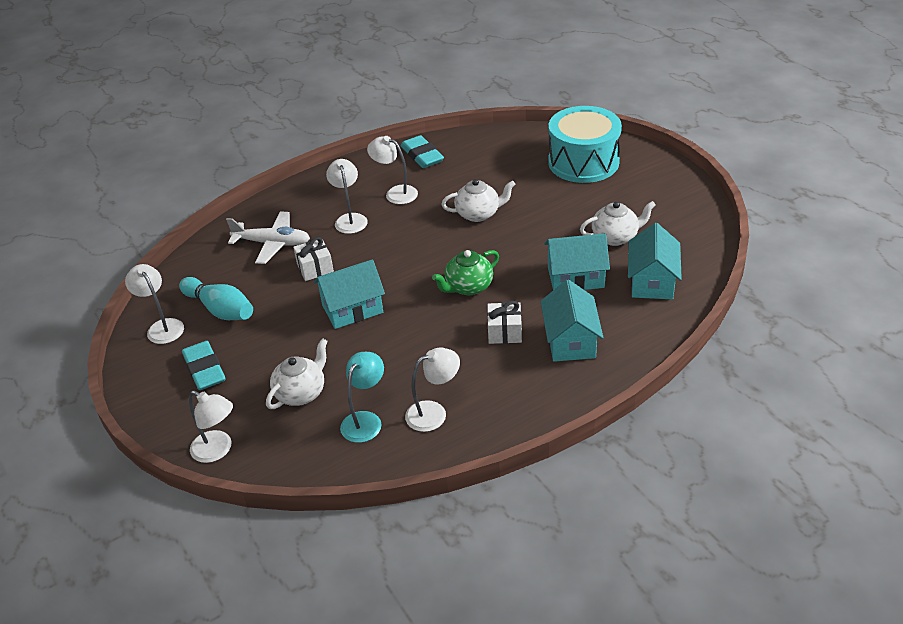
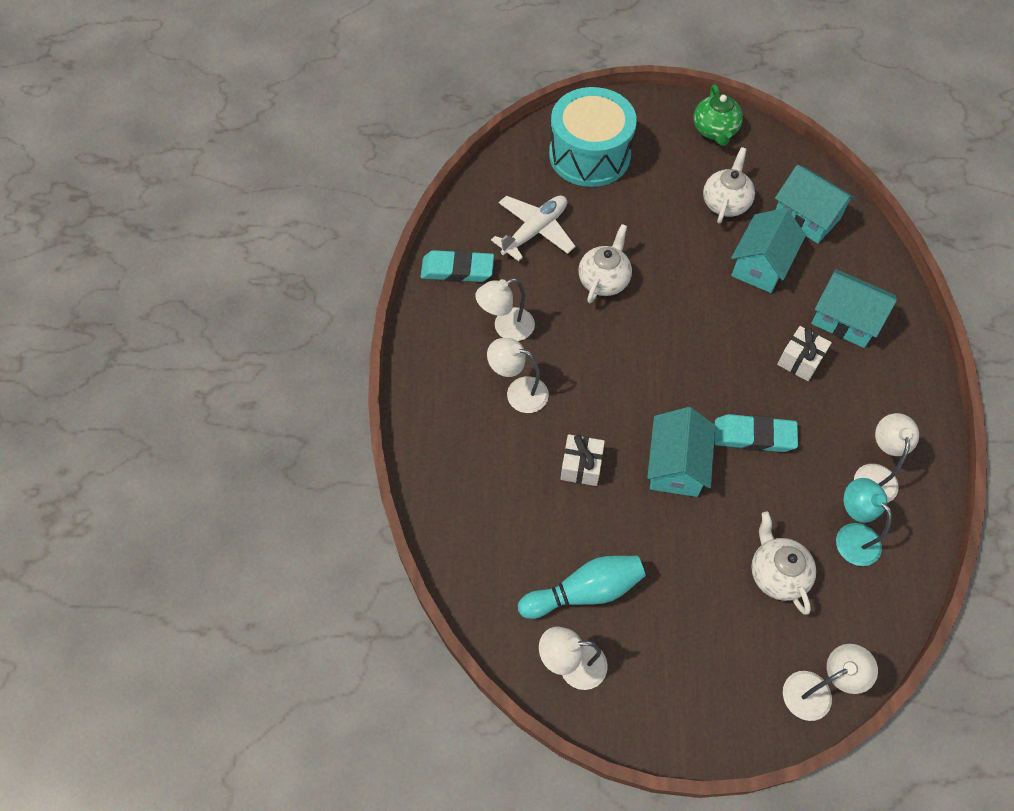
camera: 60 degrees left, 20 degrees up
turquoise eraser [182,341,225,390] -> turquoise eraser moved to [714,414,798,452]
white plane [226,211,310,264] -> white plane moved to [491,195,576,261]
green teapot [432,250,499,295] -> green teapot moved to [694,85,743,146]

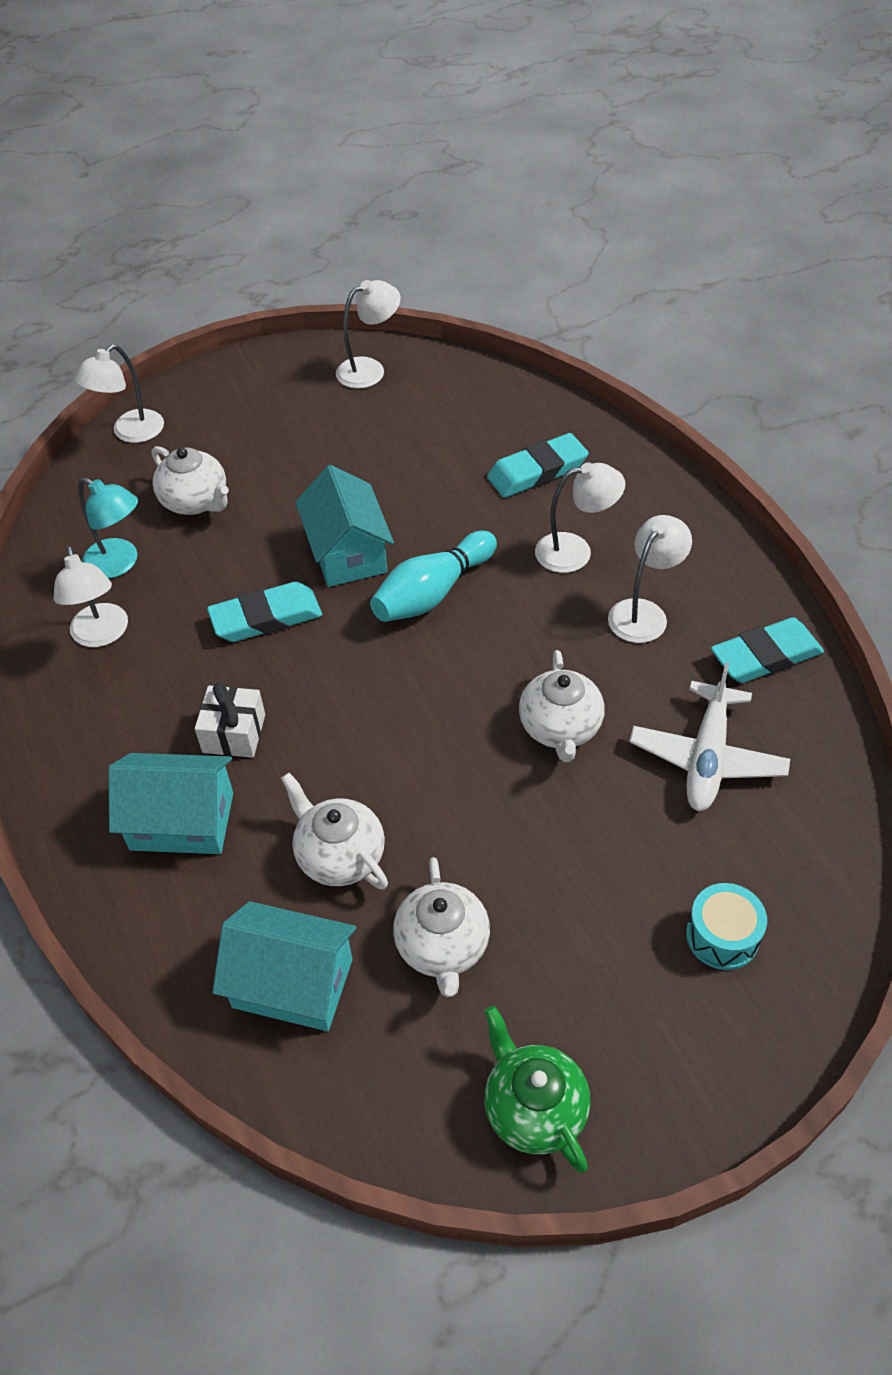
camera: 155 degrees right, 10 degrees down
turquoise bowling pin [518,556,646,619] -> turquoise bowling pin moved to [370,531,497,622]
turquoise drum [549,87,637,187] -> turquoise drum [686,883,767,970], size x0.45
white gift [561,434,605,486] -> none
turquoise house [731,208,806,293] -> white teapot [281,773,388,890]
none -> turquoise eraser [487,433,589,498]

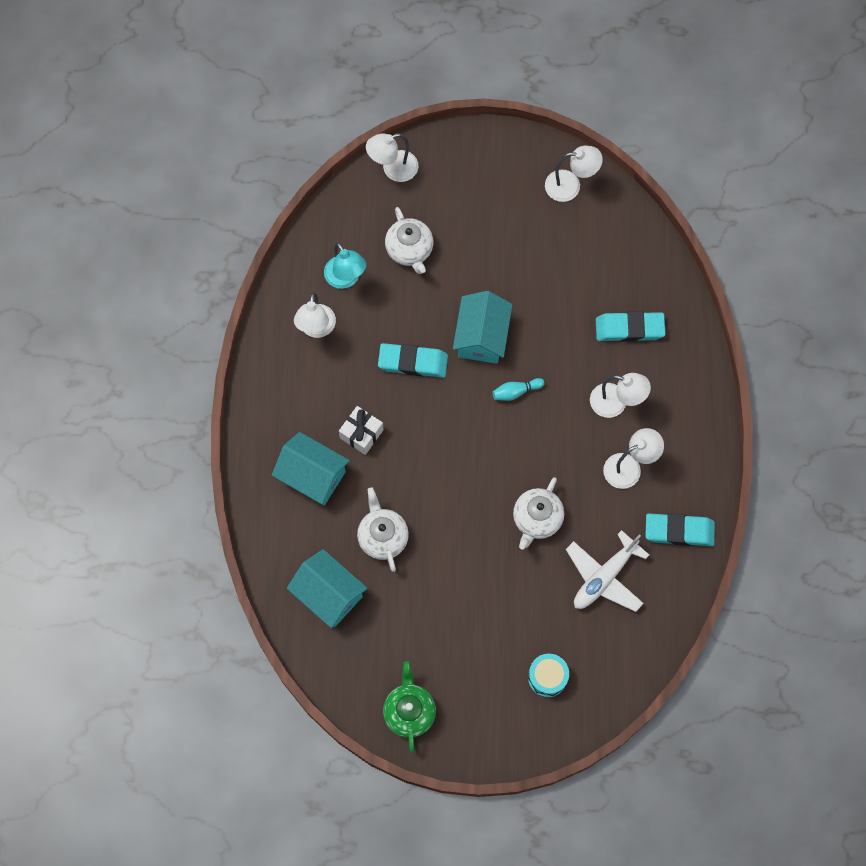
camera: 25 degrees right, 20 degrees up
turquoise bowling pin [370,531,497,622] -> turquoise bowling pin [492,378,545,401], size x0.53
white teapot [393,857,490,997] -> none

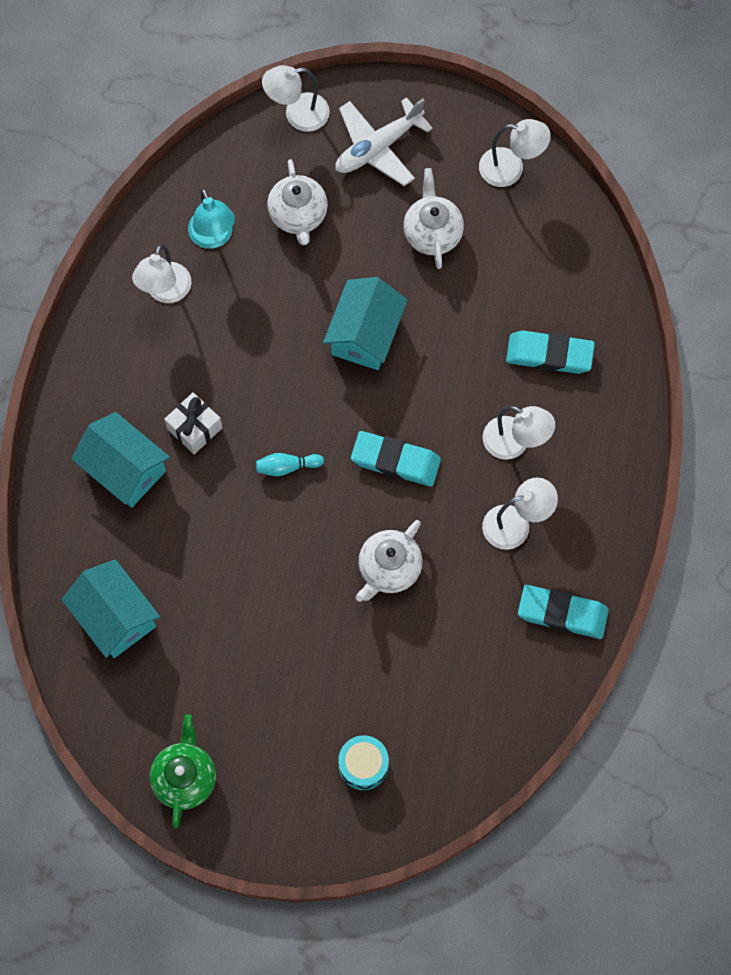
camera: 10 degrees right, 0 degrees up
white teapot [357,487,409,572] -> white teapot moved to [403,168,464,269]
turquoise eraser [378,343,448,378] -> turquoise eraser moved to [351,431,441,487]
turquoise bowling pin [492,378,545,401] -> turquoise bowling pin moved to [256,453,324,476]
white plane [566,530,649,612] -> white plane moved to [335,97,433,186]

